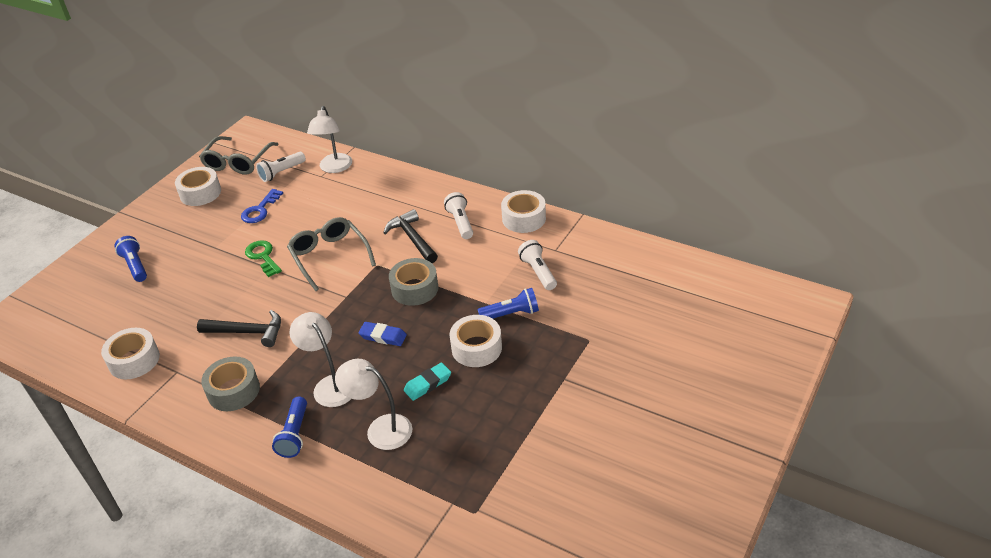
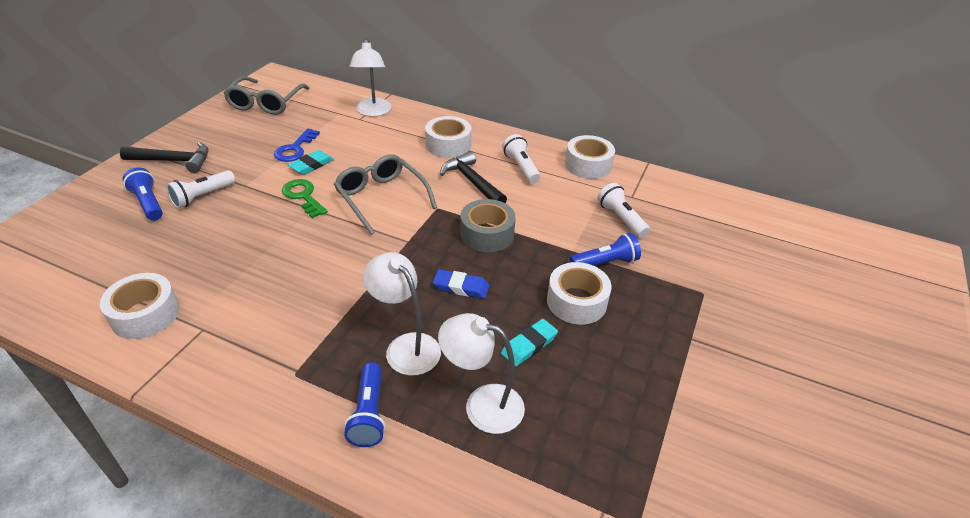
camera: 10 degrees left, 0 degrees up
white tape [175,167,221,206] -> white tape moved to [425,116,472,158]
black hammer [197,310,281,347] -> black hammer moved to [120,142,209,173]
grey tape [201,357,260,411] -> none
white flashlight [256,152,306,182] -> white flashlight moved to [166,170,235,209]
none -> turquoise eraser [288,150,334,175]

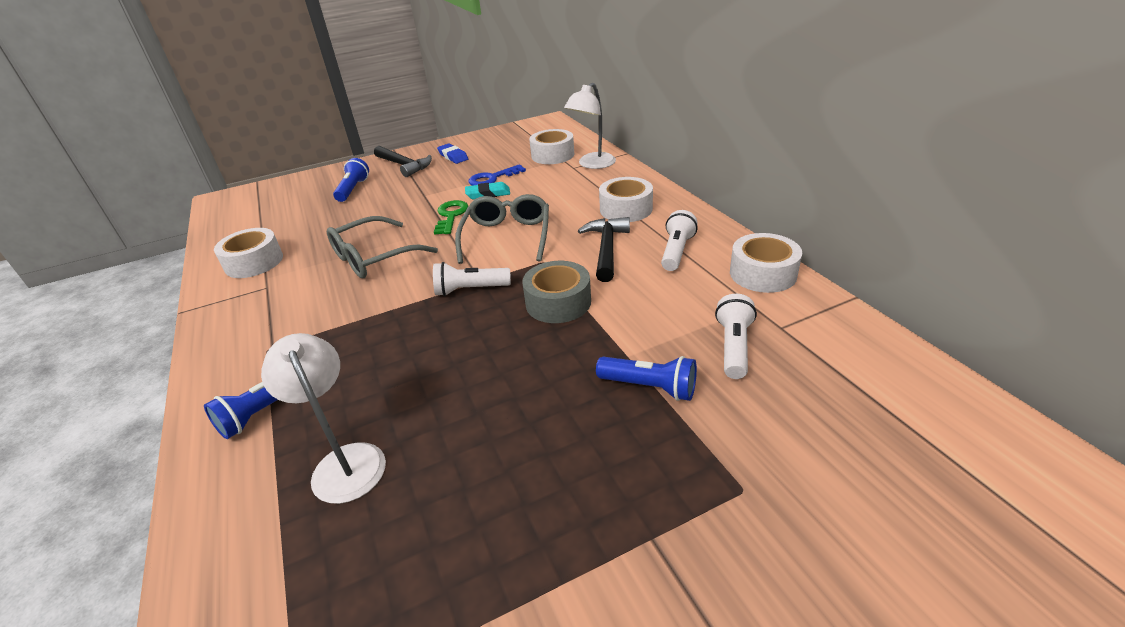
camera: 45 degrees right, 5 degrees down
white flashlight [166,170,235,209] -> white flashlight moved to [433,262,511,296]
grey glasses [224,76,309,115] -> grey glasses moved to [327,216,438,278]
white lamp [363,252,441,376] -> none
blue eraser [433,269,489,299] -> blue eraser moved to [437,143,468,164]
turquoise eraser [501,319,558,366] -> none
white tape [547,262,612,324] -> white tape moved to [529,129,574,164]

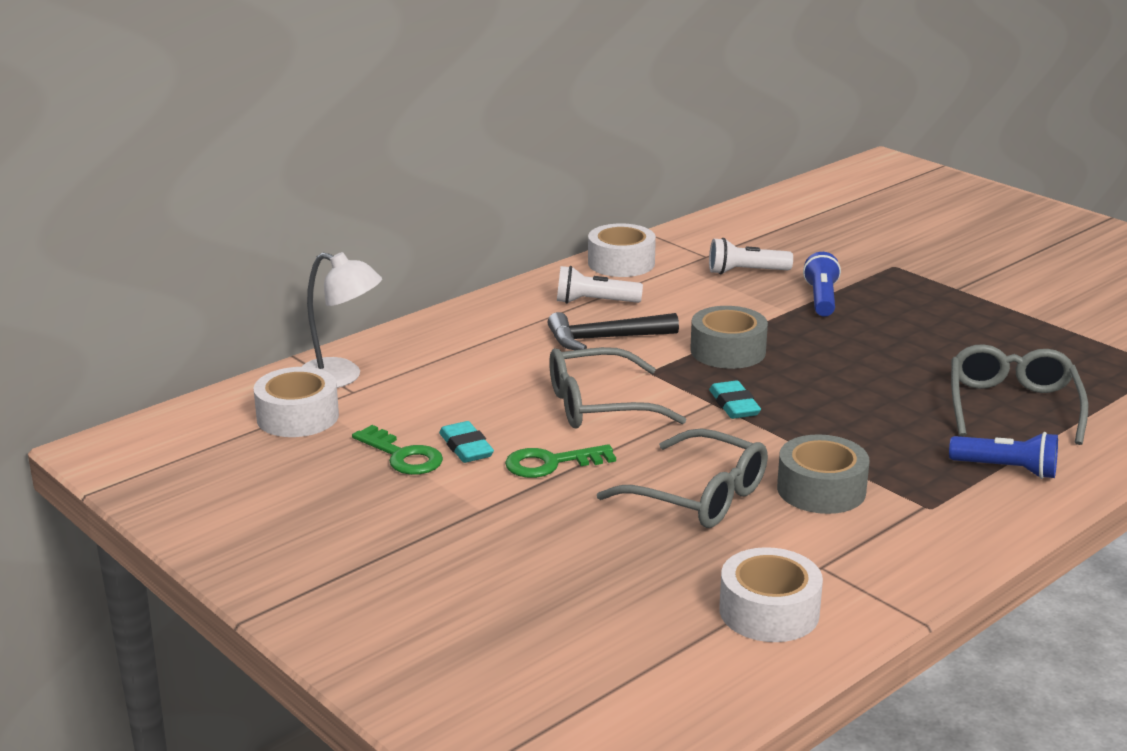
camera: 110 degrees left, 10 degrees down
white lamp [261,333,386,504] -> grey glasses [951,344,1088,445]
blue flashlight [333,158,369,202] -> none
black hammer [374,146,432,177] -> none
white flashlight [433,262,511,296] -> turquoise eraser [709,380,761,419]
blue eraser [437,143,468,164] -> none
blue key [469,164,526,186] -> green key [352,425,443,475]
white tape [599,177,653,222] -> none
none -> grey tape [777,434,870,514]

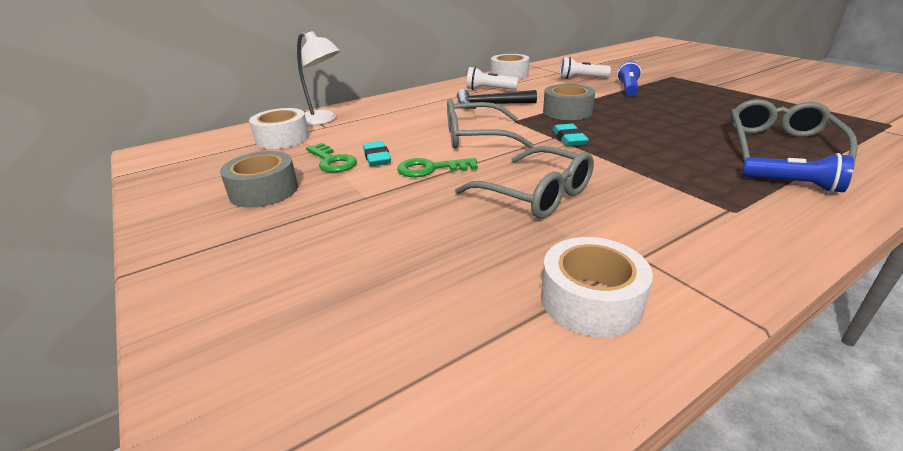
camera: 10 degrees right, 5 degrees up
grey tape [777,434,870,514] -> grey tape moved to [220,151,298,208]

